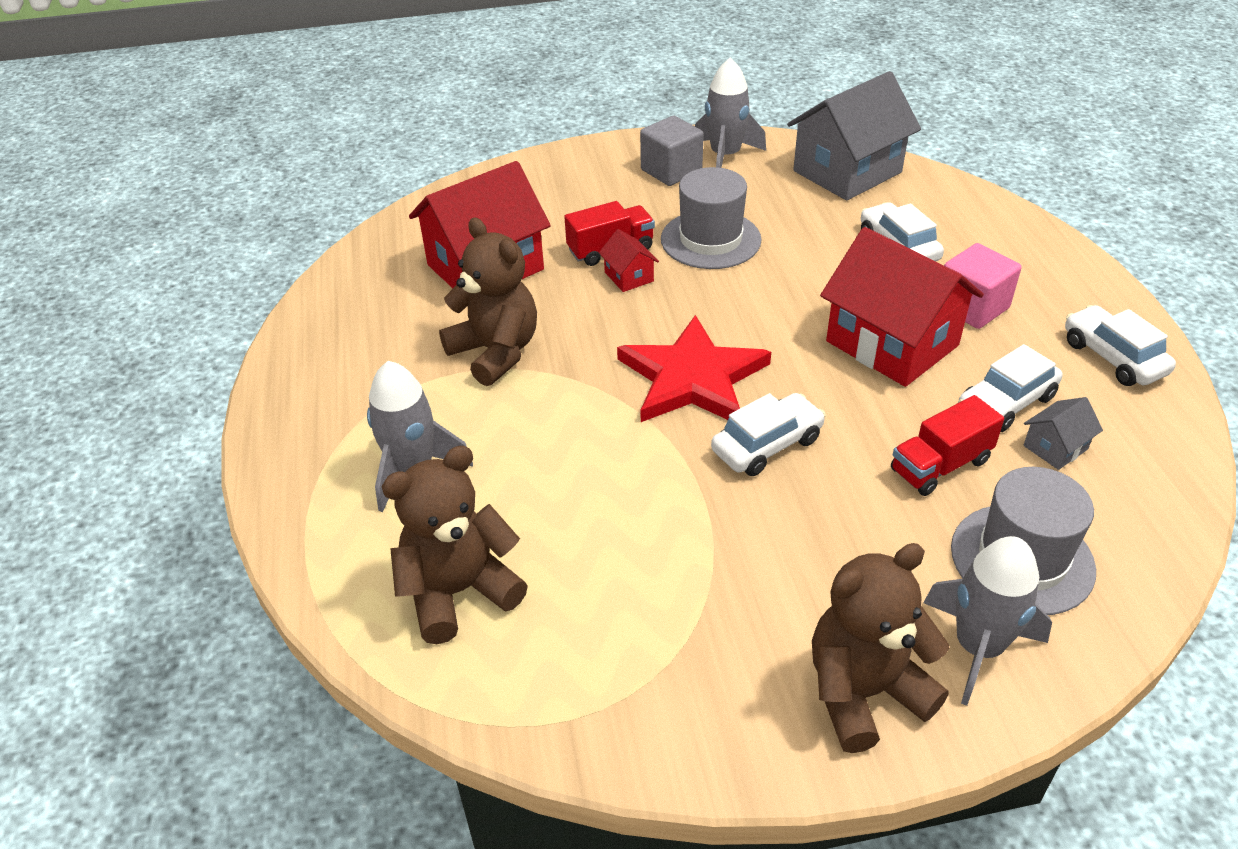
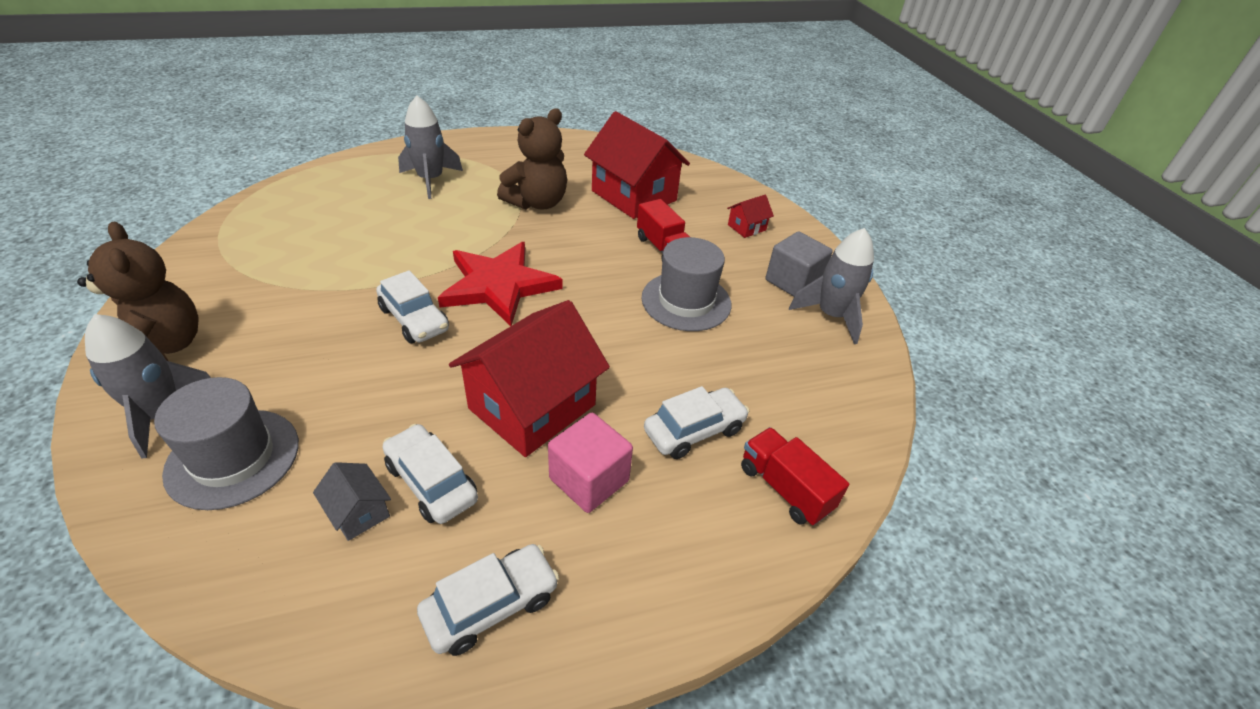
camera: 80 degrees right, 0 degrees up
brown teddy bear [382,446,528,644] -> none
red house [599,229,659,292] -> red house moved to [727,194,774,238]
grey house [787,71,921,201] -> none
red truck [891,395,1004,496] -> red truck moved to [741,427,849,526]

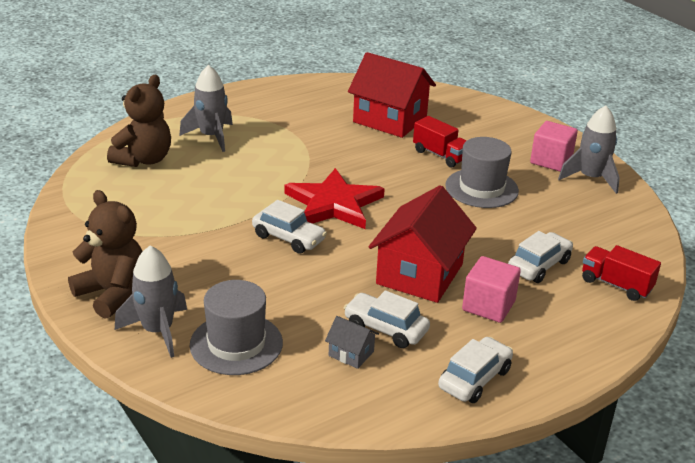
camera: 15 degrees left, 10 degrees down
brown teddy bear [497,109,567,210] -> brown teddy bear moved to [107,75,171,167]
red house [727,194,774,238] -> none
grey cube [766,231,833,297] -> pink cube [530,121,578,172]

